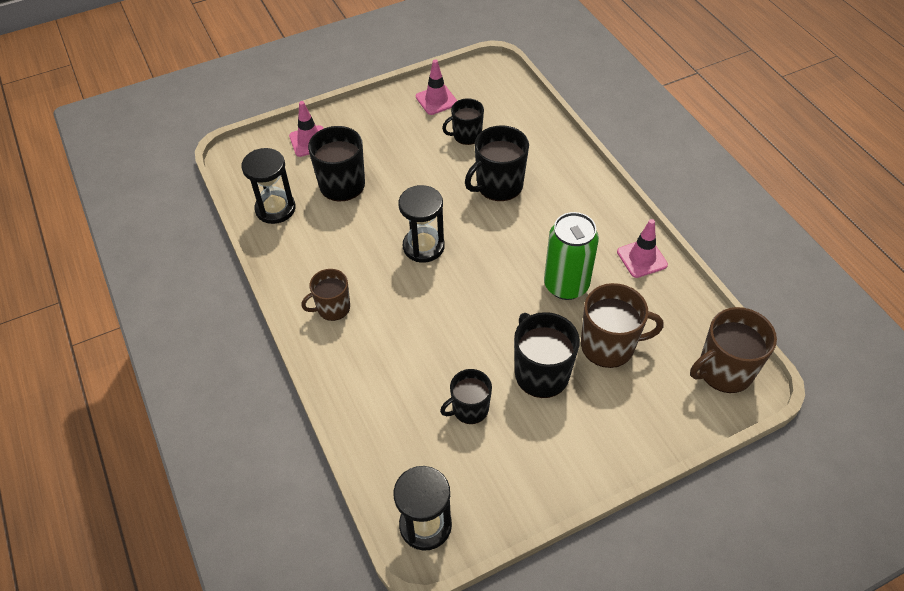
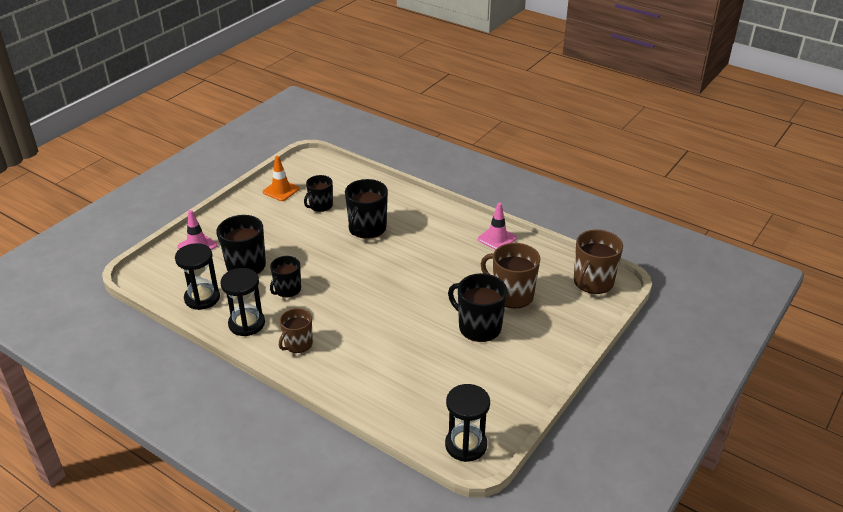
camera: 30 degrees left, 15 degrees down
black hourglass [398,185,445,263] -> black hourglass moved to [220,268,265,336]
pink traffic cone [416,59,457,115] -> orange traffic cone [263,156,299,201]
black mug [440,369,492,424] -> black mug moved to [270,256,301,297]
green can [544,212,599,300] -> none
brown mug [581,283,664,368] -> brown mug turned 120 degrees counterclockwise [481,243,540,309]

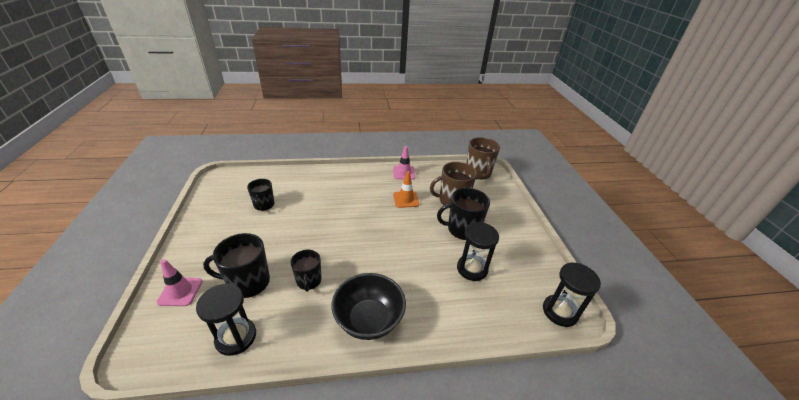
camera: 45 degrees left, 0 degrees up
black hourglass [220,268,265,336] -> black hourglass moved to [457,222,499,281]
orange traffic cone [263,156,299,201] -> orange traffic cone moved to [393,171,419,208]
brown mug [279,308,313,353] -> black bowl [332,273,406,340]
black mug [345,179,388,239] -> none

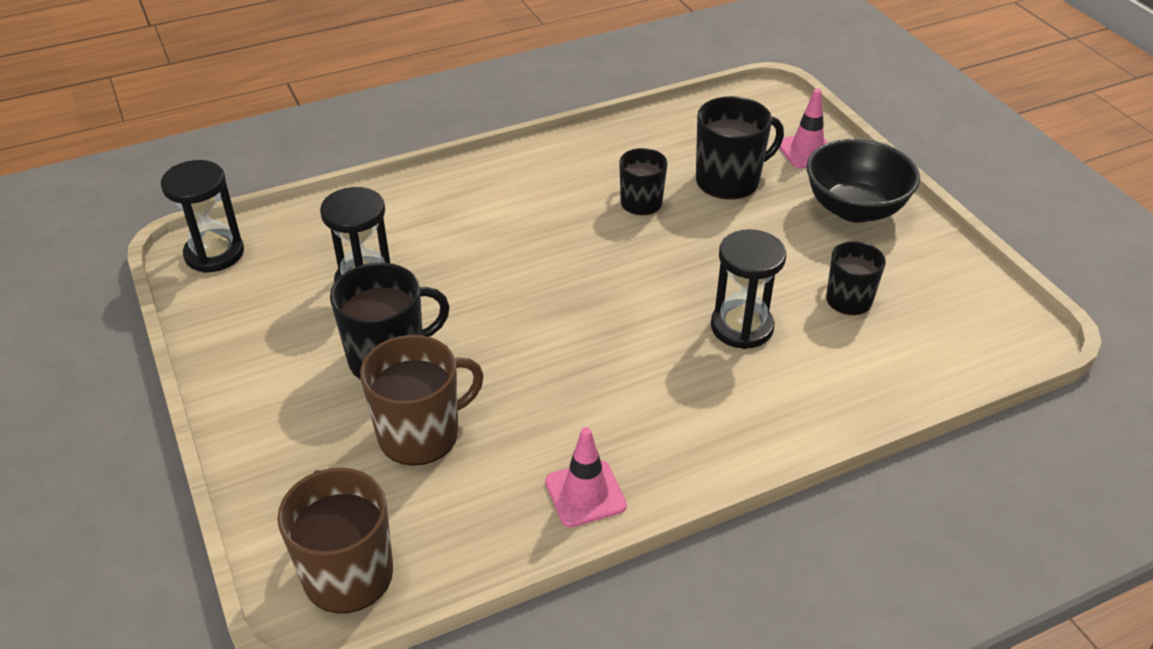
camera: 165 degrees right, 5 degrees up
black hourglass [196,284,256,356] -> black hourglass moved to [711,229,786,349]
black bowl [332,273,406,340] -> black bowl moved to [807,139,920,223]
orange traffic cone [393,171,419,208] -> none

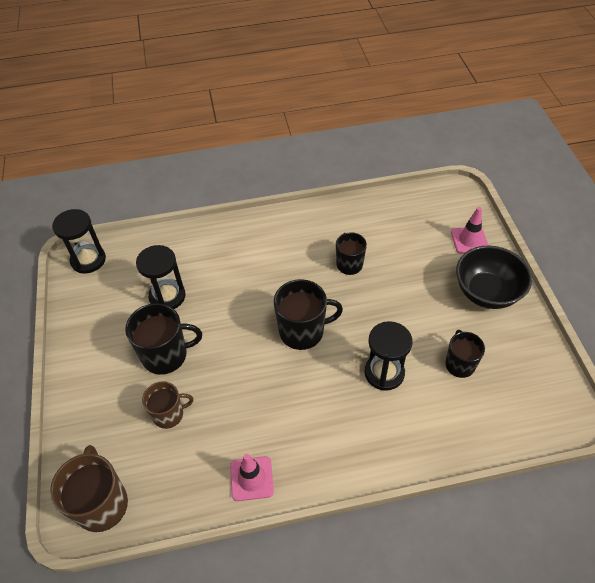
camera: 15 degrees right, 10 degrees up
brown mug [360,335,484,466] -> brown mug [142,381,193,429], size x0.64
black mug [696,96,784,200] -> black mug moved to [274,279,343,350]

